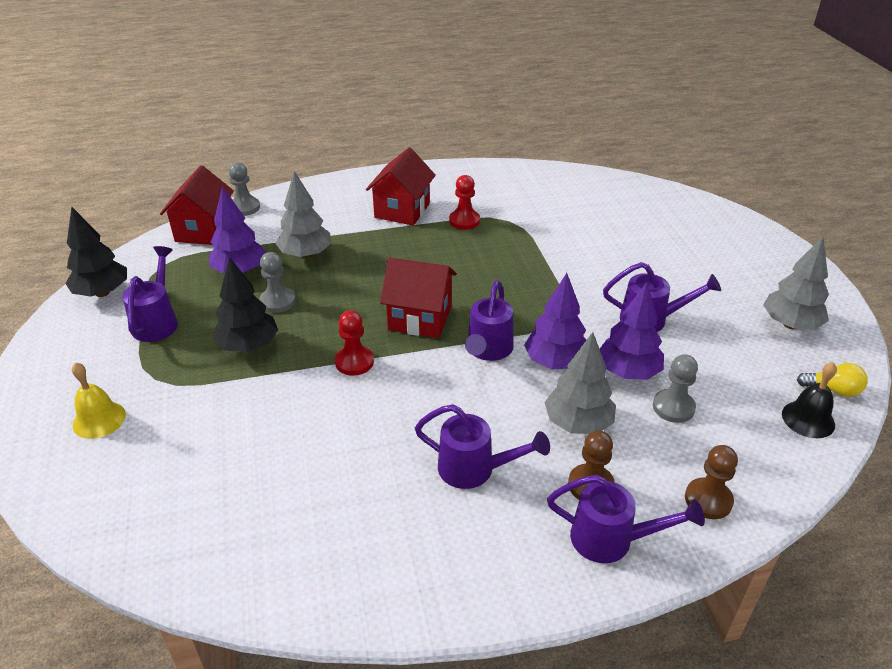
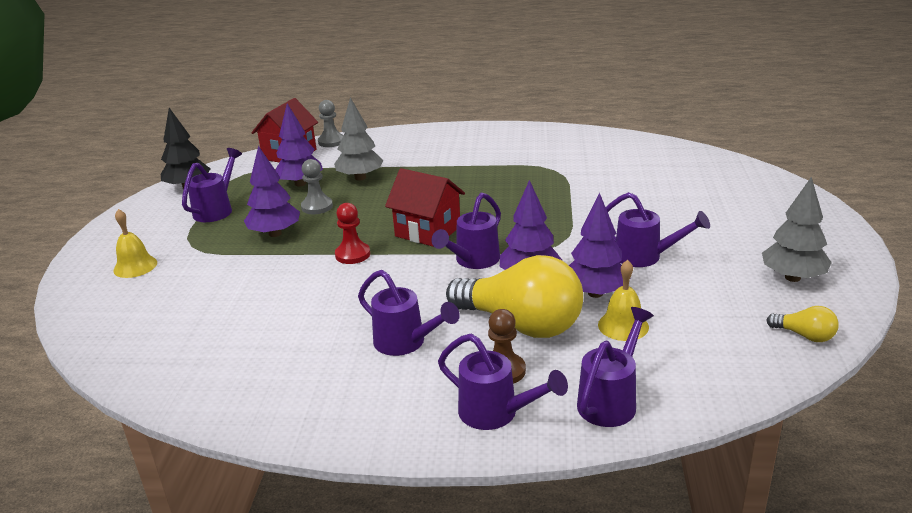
camera: 20 degrees right, 10 degrees down
black tree [213,257,278,352] -> purple tree [244,146,300,237]
red house [366,148,436,226] -> none
red pawn [449,175,480,230] -> none
grey tree [544,332,616,434] -> yellow light bulb [446,255,583,338]
grey pawn [653,354,698,423] -> yellow bell [598,260,649,341]
brown pawn [685,445,738,519] -> purple watering can [577,307,654,427]
black bell [782,362,837,438] -> none

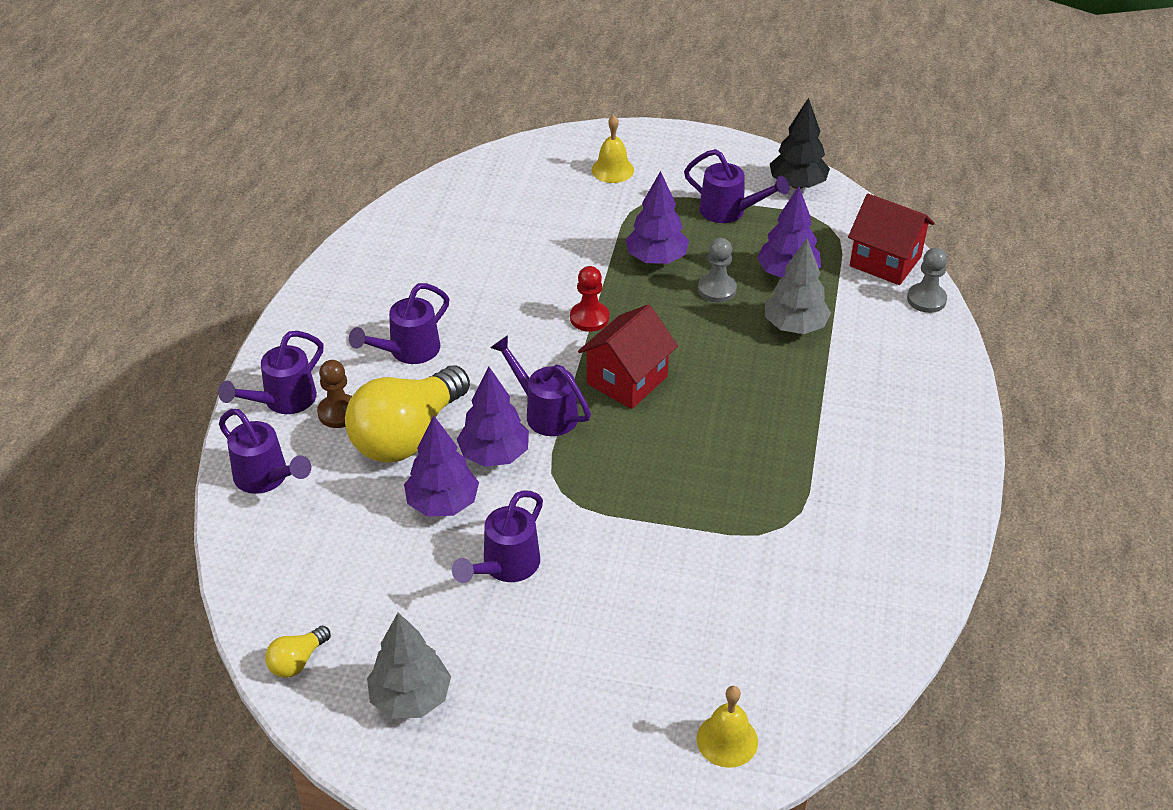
camera: 95 degrees right, 15 degrees up
yellow bell [598,260,649,341] -> yellow bell moved to [697,686,758,768]

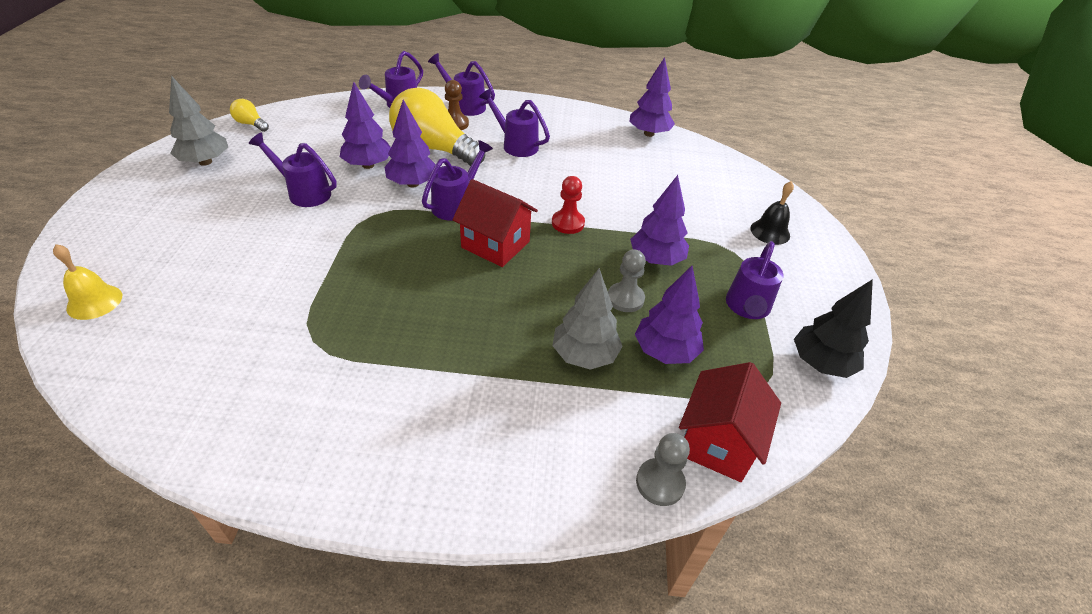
camera: 80 degrees right, 0 degrees up
yellow bell [591,115,634,183] -> black bell [750,181,794,245]
none -> purple tree [629,57,675,137]

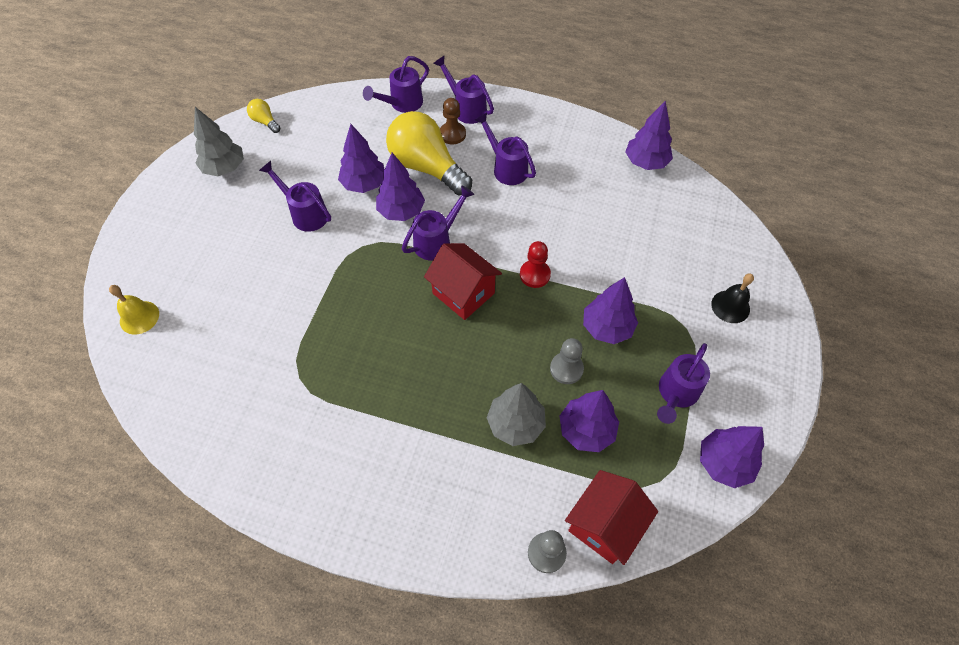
camera: 15 degrees right, 15 degrees up
black tree [794,279,873,378] -> purple tree [700,426,764,488]

